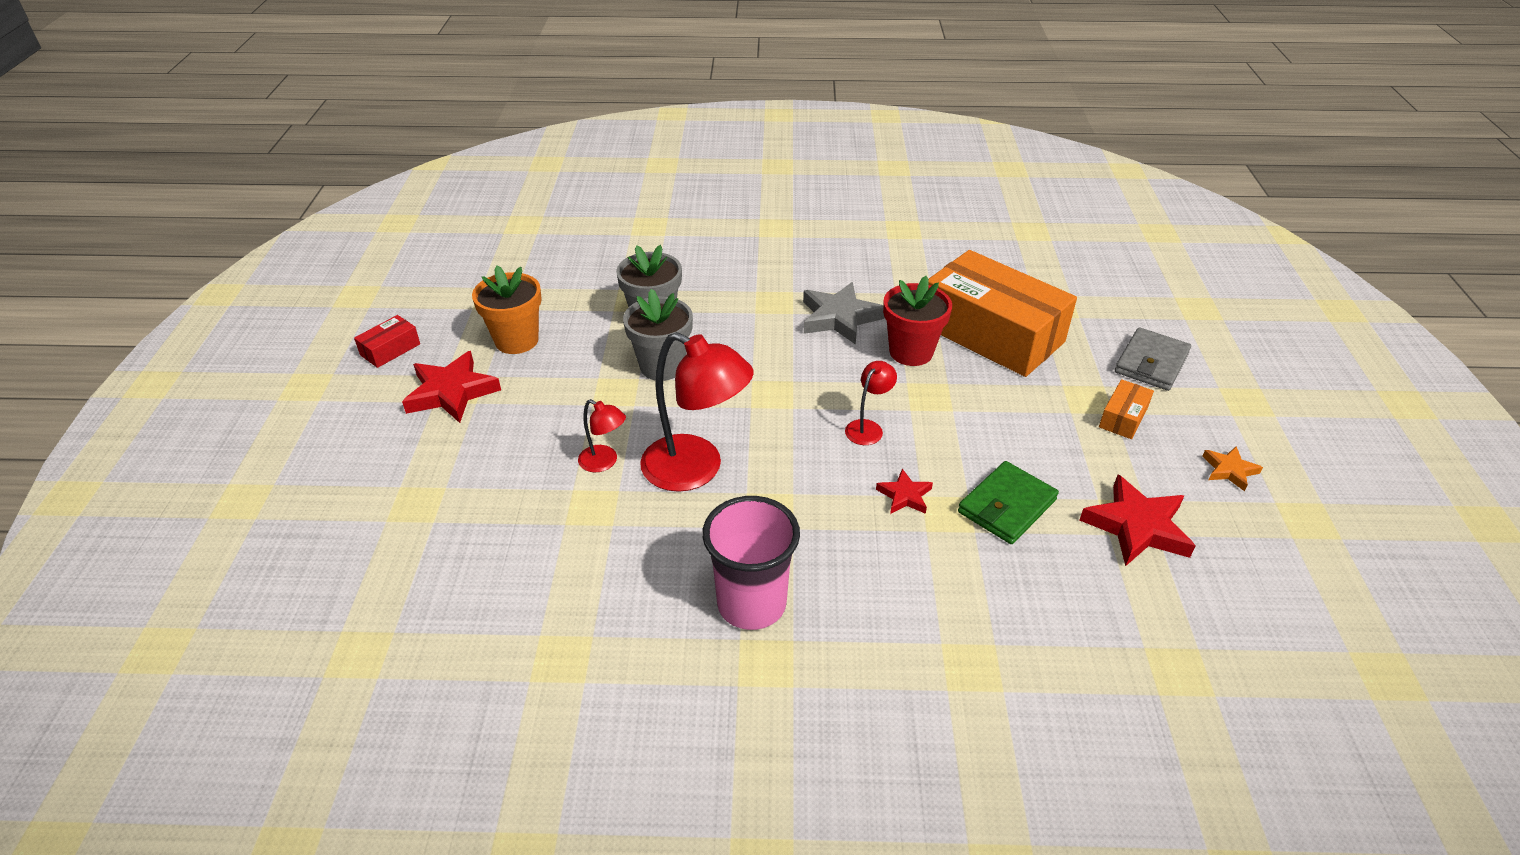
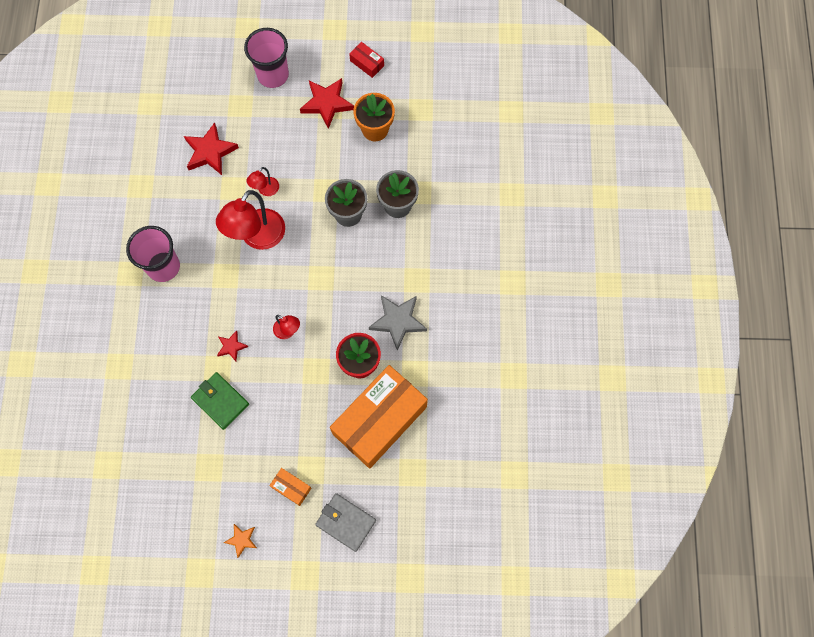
camera: 90 degrees right, 30 degrees up
red star [1079,475,1196,566] -> red star moved to [184,123,239,175]
none -> pink cup [244,28,289,88]

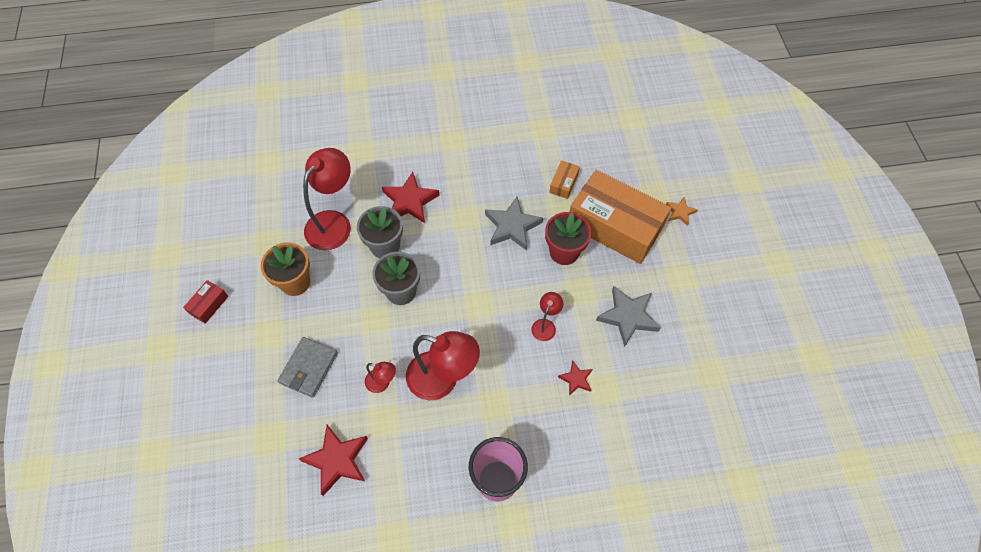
camera: 100 degrees left, 10 degrees down
green wallet [191,372,249,430] -> none
orange star [224,524,257,558] -> orange star moved to [666,197,698,226]
pink cup [244,28,289,88] -> none
orange box [269,468,311,506] -> orange box moved to [549,160,580,199]
red star [300,78,354,129] -> red star moved to [382,172,440,223]
grey wallet [315,493,376,552] -> grey wallet moved to [278,337,338,397]
none -> red lamp [303,148,351,250]
none -> grey star [596,286,661,347]

